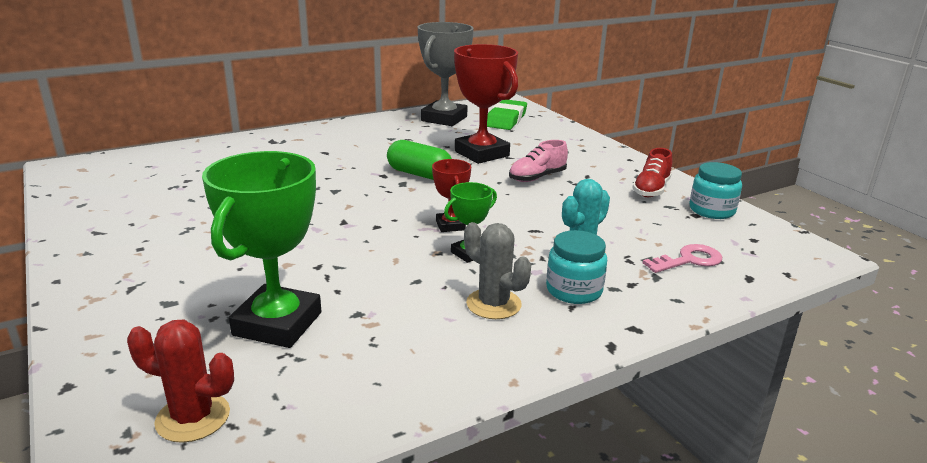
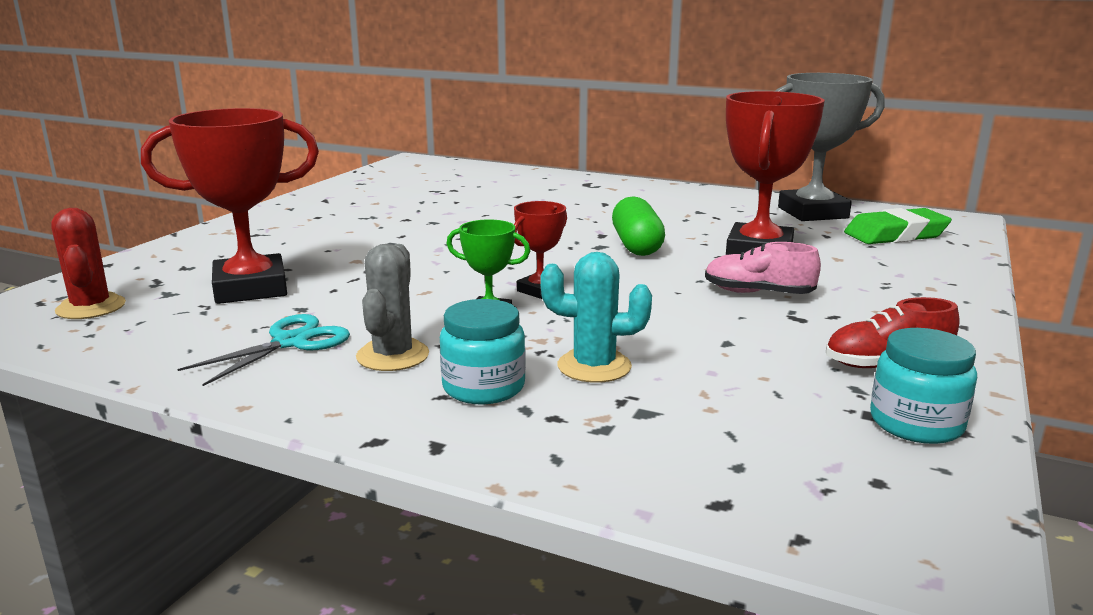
camera: 55 degrees right, 5 degrees down
green trophy [202,151,321,348] -> red trophy [141,108,319,304]
pink key [643,244,722,273] -> none
none -> turquoise scissors [178,314,350,386]

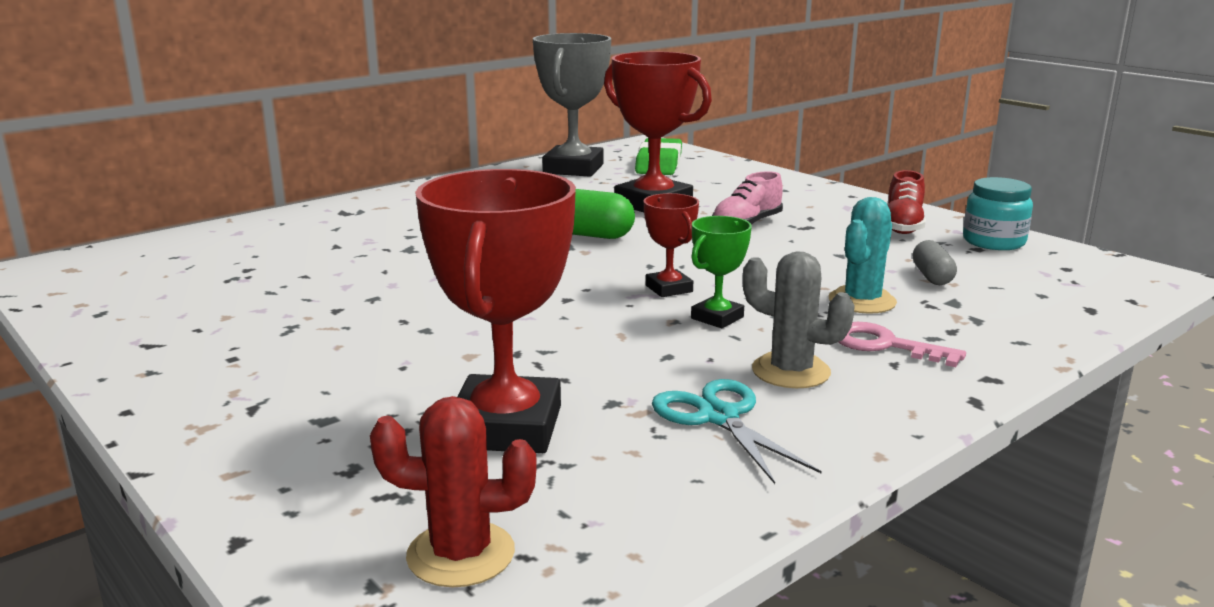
camera: 65 degrees left, 0 degrees up
turquoise jar [440,299,526,405] -> pink key [838,322,966,367]
none -> grey capsule [913,240,957,285]

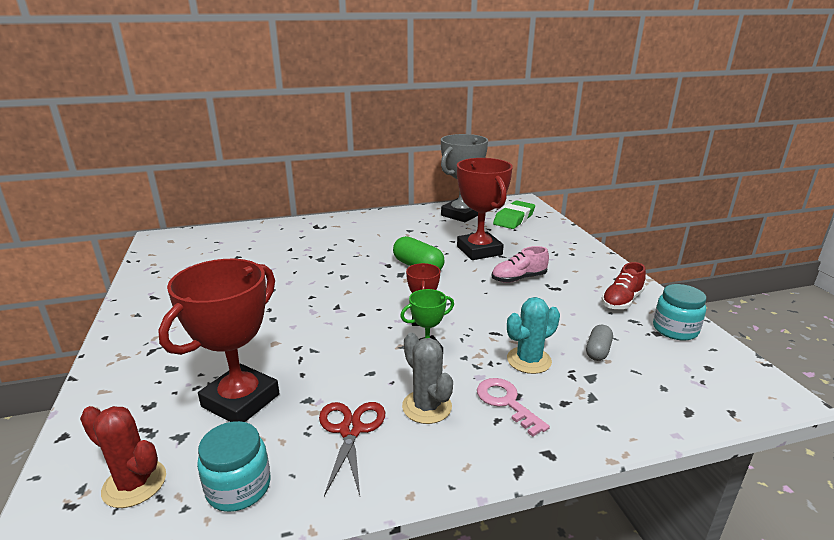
camera: 25 degrees right, 5 degrees up
turquoise scissors [652,379,822,484] -> red scissors [319,402,385,496]
none -> turquoise jar [197,421,271,512]

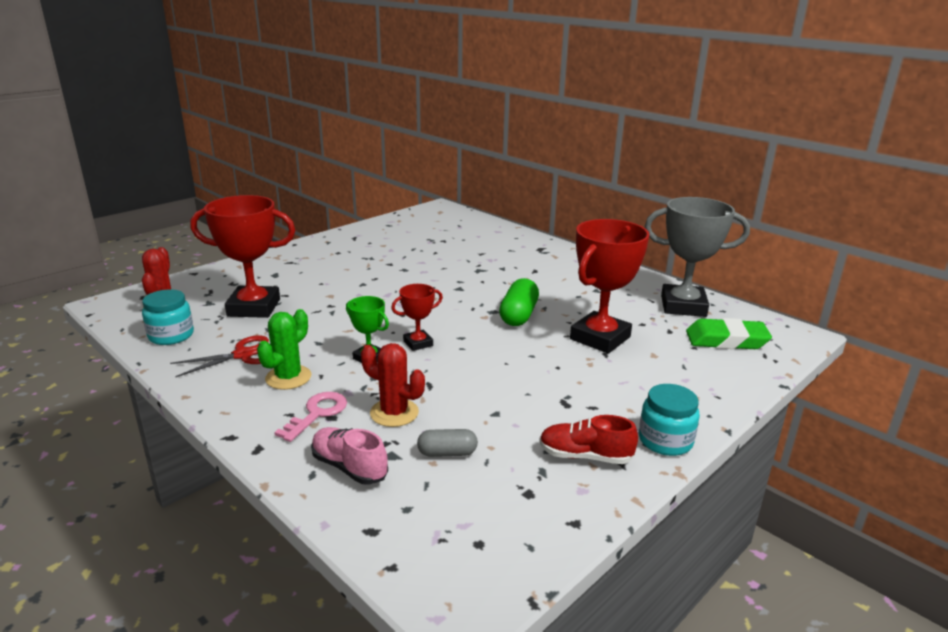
camera: 60 degrees right, 0 degrees up
grey cactus [402,332,453,424] -> green cactus [257,309,311,390]
pink shoe [492,246,549,283] -> pink shoe moved to [311,427,388,485]
turquoise cactus [507,297,560,374] -> red cactus [361,343,425,427]
turquoise jar [653,284,706,341] -> turquoise jar moved to [639,384,700,456]

